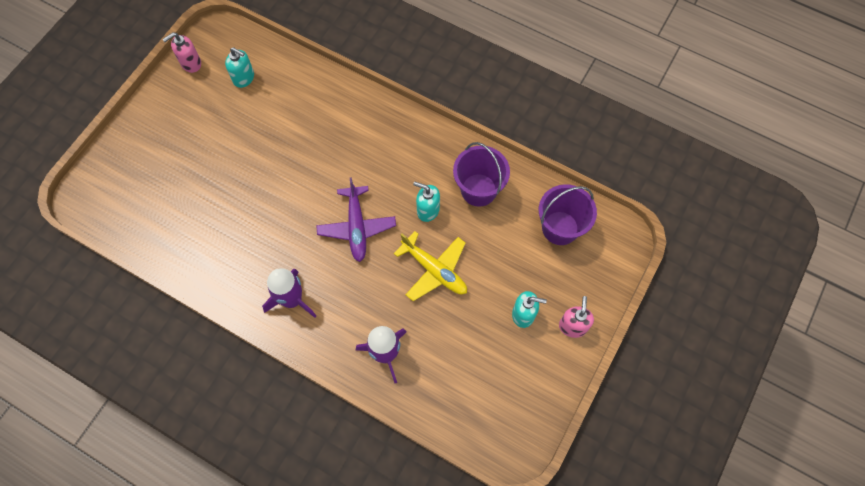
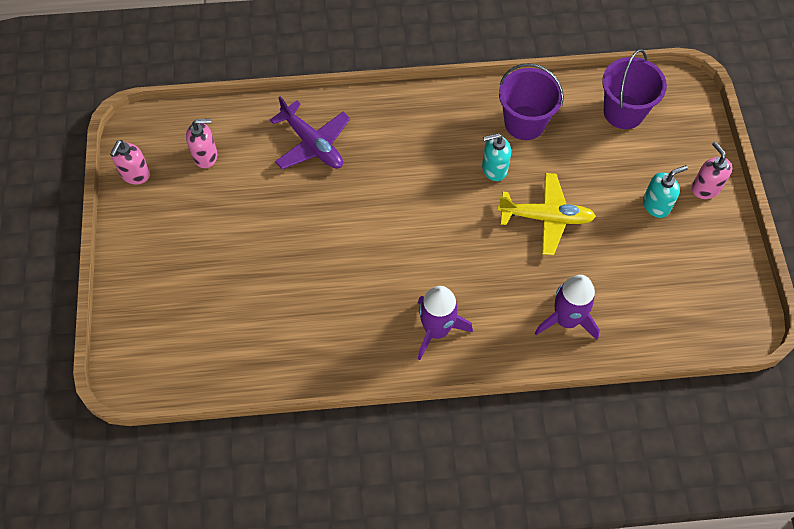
camera: 35 degrees left, 5 degrees down
turquoise soap dispenser [225,47,254,88] -> pink soap dispenser [186,119,217,168]
purple plane [316,177,396,262] -> purple plane moved to [270,96,350,169]

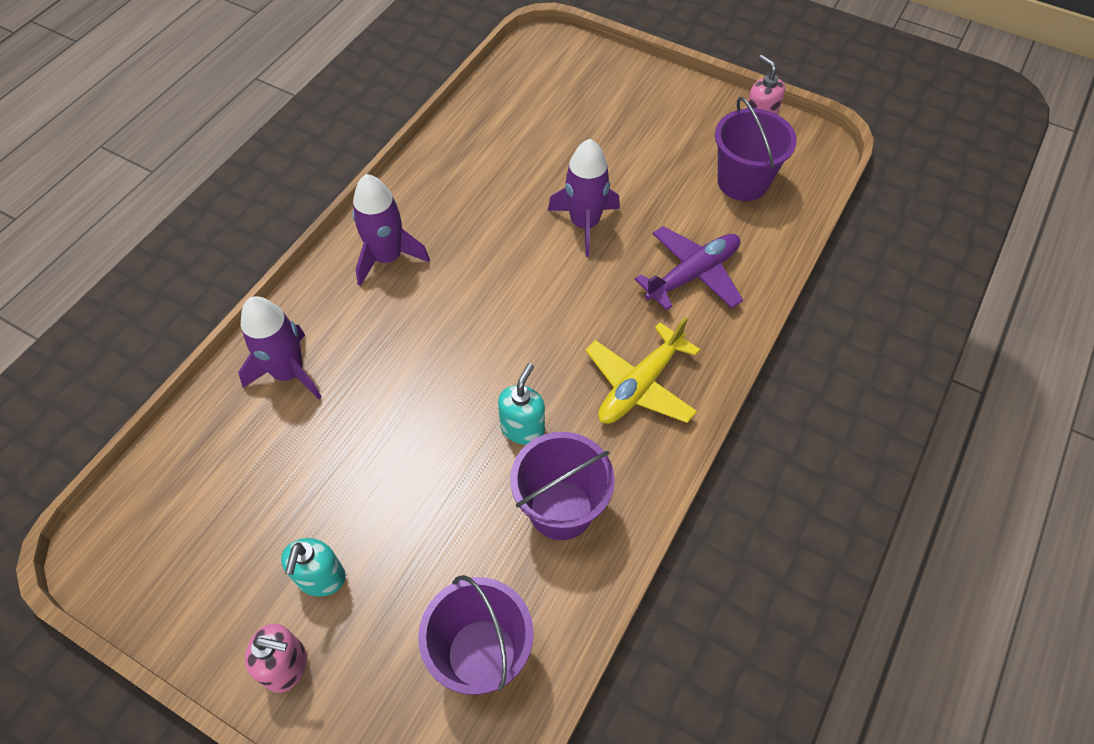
camera: 125 degrees right, 5 degrees down
pink soap dispenser [186,119,217,168] -> purple bucket [715,97,797,201]
purple plane [270,96,350,169] -> purple plane turned 150 degrees clockwise [635,226,743,311]
yellow plane [497,173,596,255] -> yellow plane moved to [585,317,700,424]
none -> purple rocket [548,139,620,257]

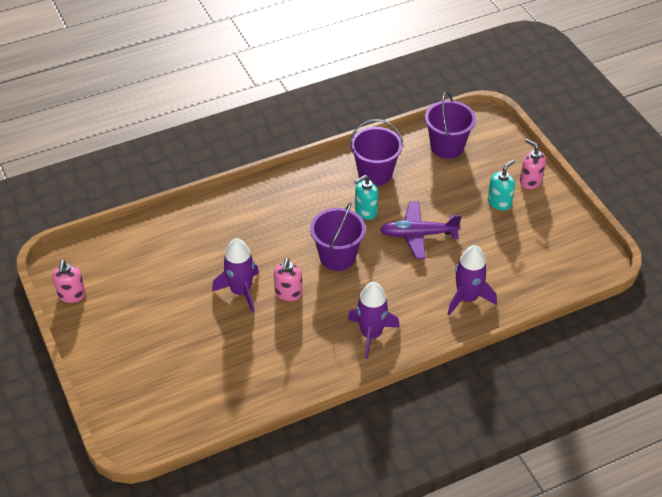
camera: 145 degrees left, 10 degrees down
yellow plane [585,317,700,424] -> none
purple plane [635,226,743,311] -> purple plane moved to [380,201,462,259]
purple bucket [715,97,797,201] -> purple bucket moved to [310,202,366,271]
none -> pink soap dispenser [274,258,302,301]

